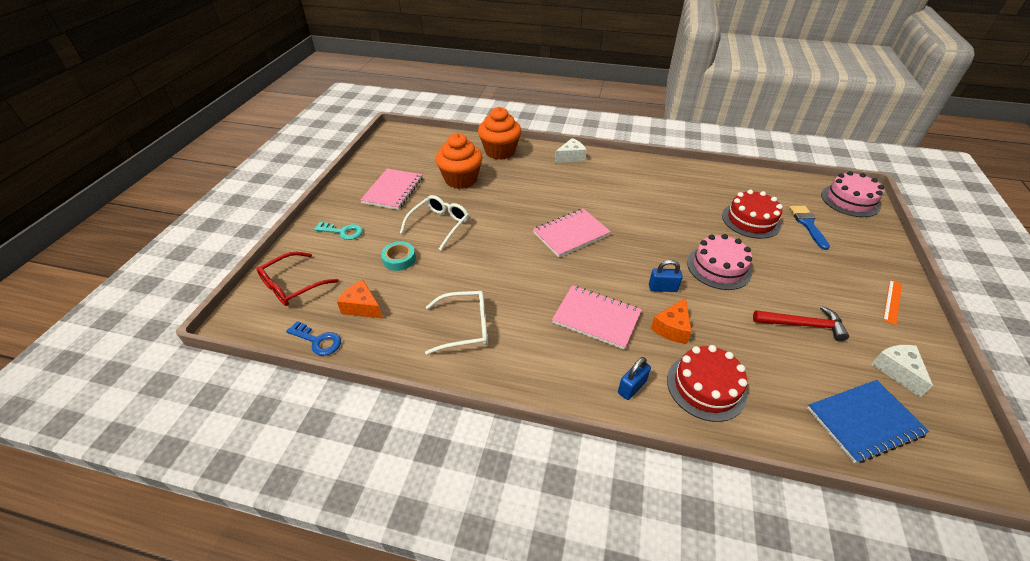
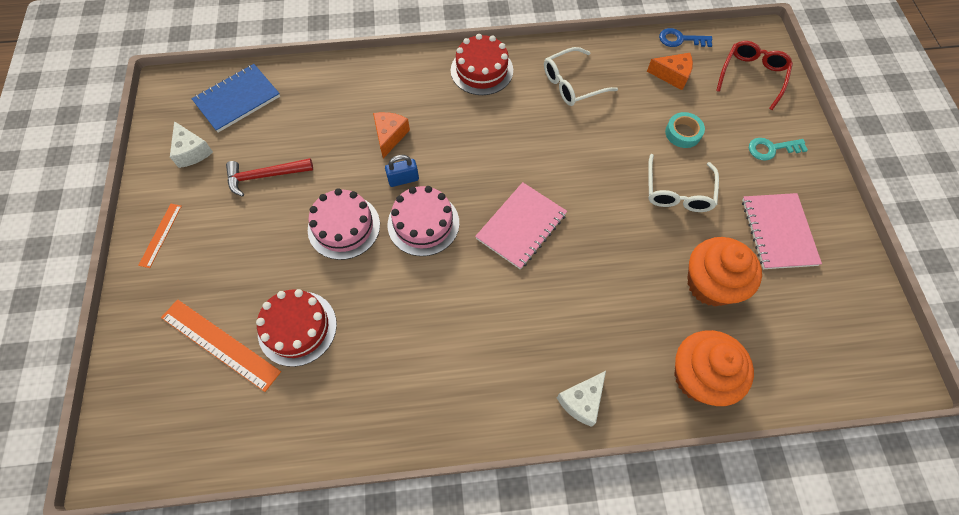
camera: 160 degrees right, 20 degrees up
pink notebook [552,285,642,350] -> none
blue padlock [618,357,651,400] -> none
red cake [667,345,747,422] -> red cake moved to [451,34,513,95]
blue brush [789,206,830,250] -> orange ruler [161,299,281,392]
pink cake [821,171,884,217] -> pink cake moved to [388,186,459,256]

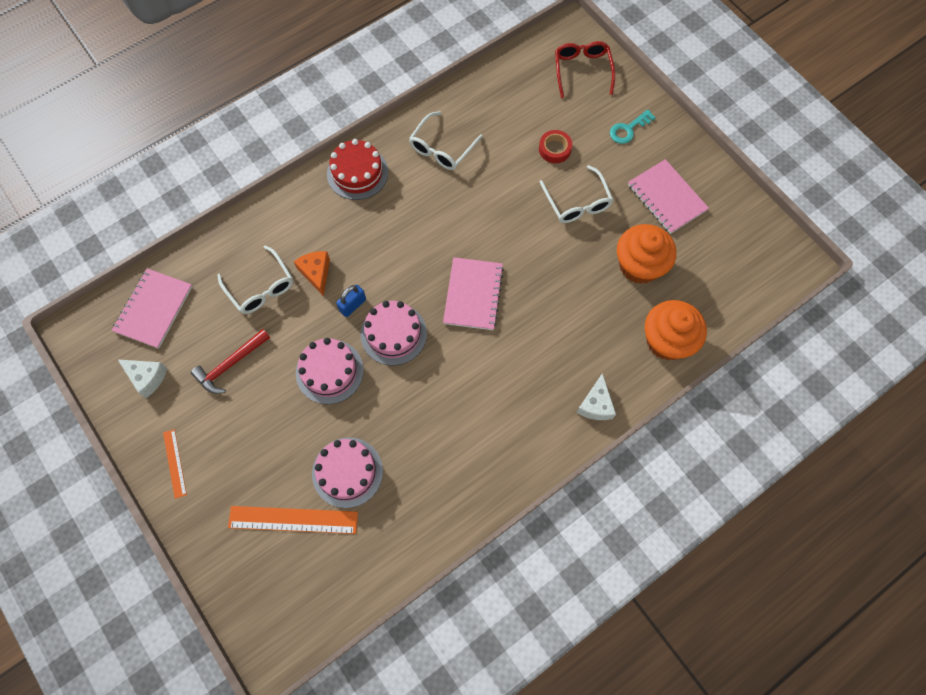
camera: 30 degrees left, 5 degrees up
blue notebook [191,64,280,133] -> pink notebook [112,269,192,349]
red cake [256,289,337,367] -> pink cake [312,437,383,508]
orange cheese [647,53,693,90] -> none
blue key [659,28,713,47] -> none
turquoise tape [665,112,705,148] -> red tape [539,130,572,163]
none -> white glasses [218,245,293,314]

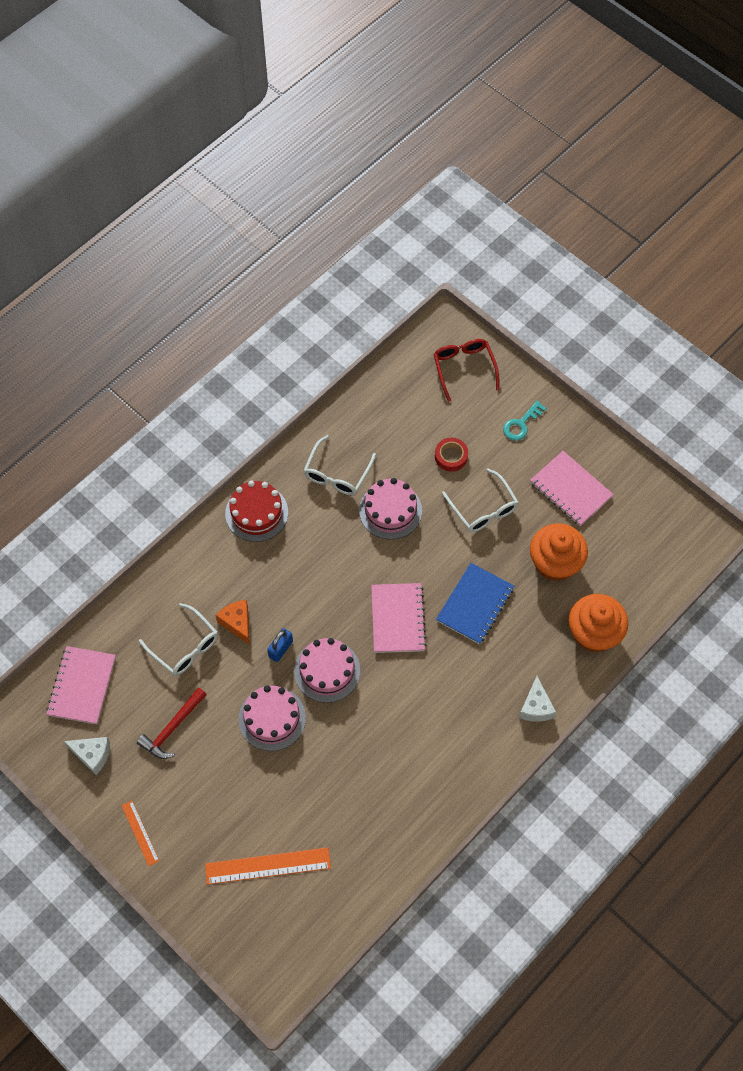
camera: 10 degrees left, 5 degrees down
pink cake [312,437,383,508] -> pink cake moved to [359,478,422,539]
none -> blue notebook [436,563,514,644]

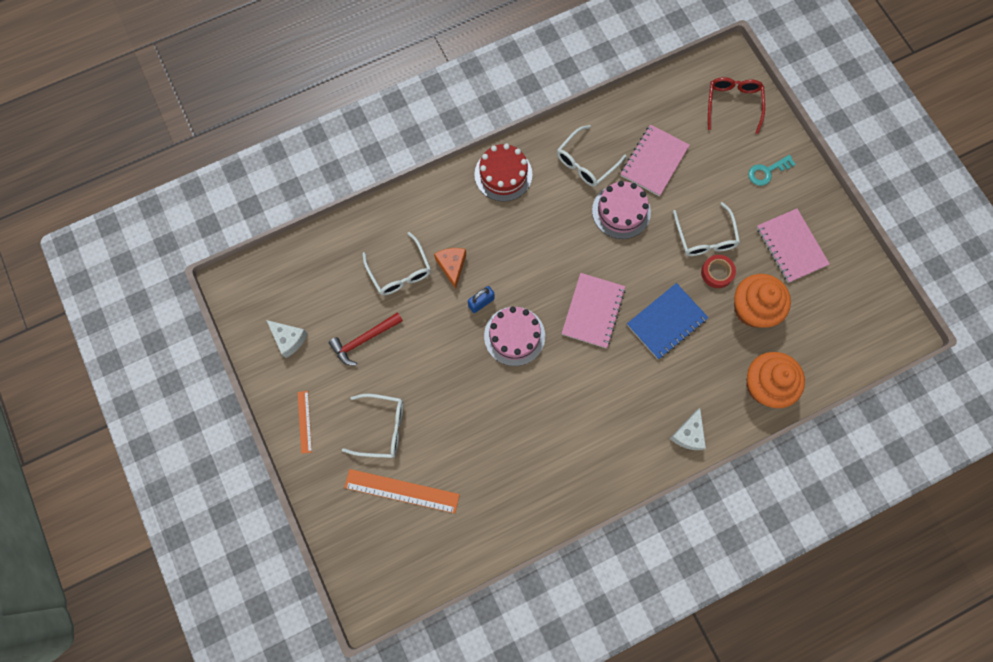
camera: 20 degrees right, 10 degrees up
pink notebook [47,646,116,724] -> pink notebook moved to [621,124,690,196]
pink cake [239,685,306,751] -> none
red tape [435,438,468,472] -> red tape moved to [701,255,736,288]
none -> white glasses [342,394,403,458]

